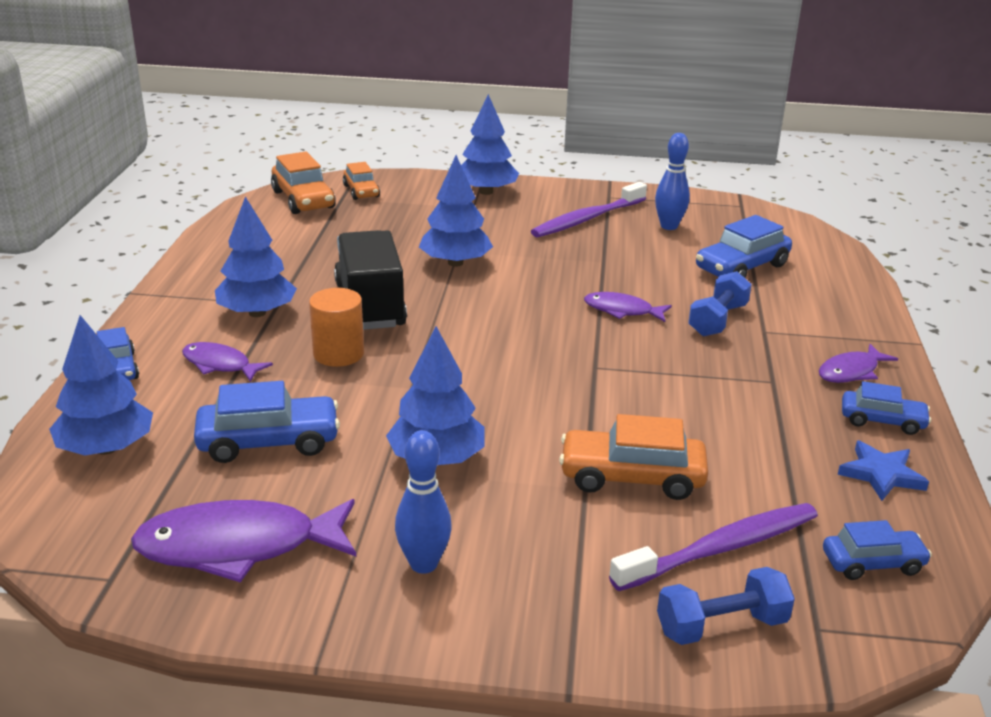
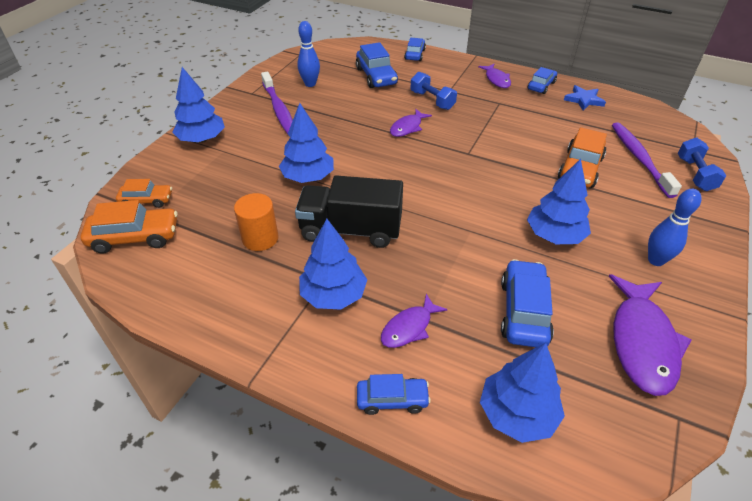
camera: 70 degrees left, 15 degrees up
orange cylinder [309,288,364,367] -> orange cylinder moved to [234,193,279,251]
blue car [823,520,932,580] -> blue car moved to [404,38,426,61]

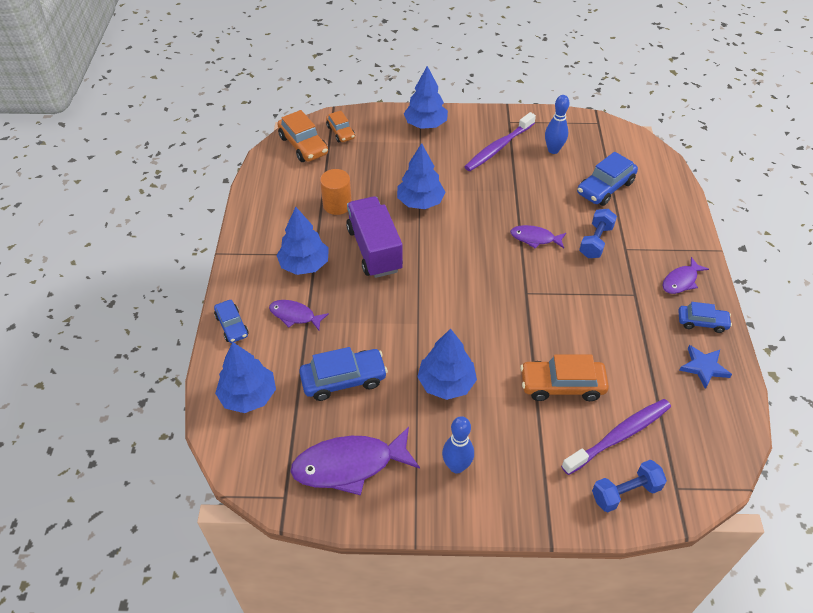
camera: 65 degrees right, 5 degrees up
black truck [295,175,403,248] -> purple truck [346,196,403,278]
blue car [404,38,426,61] -> none

